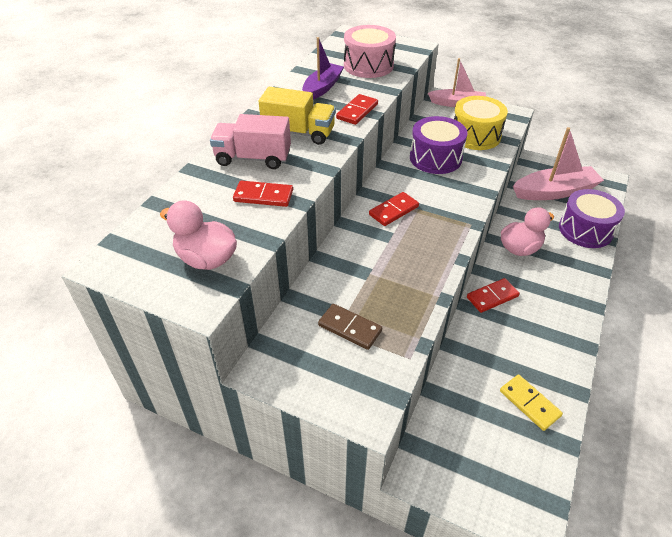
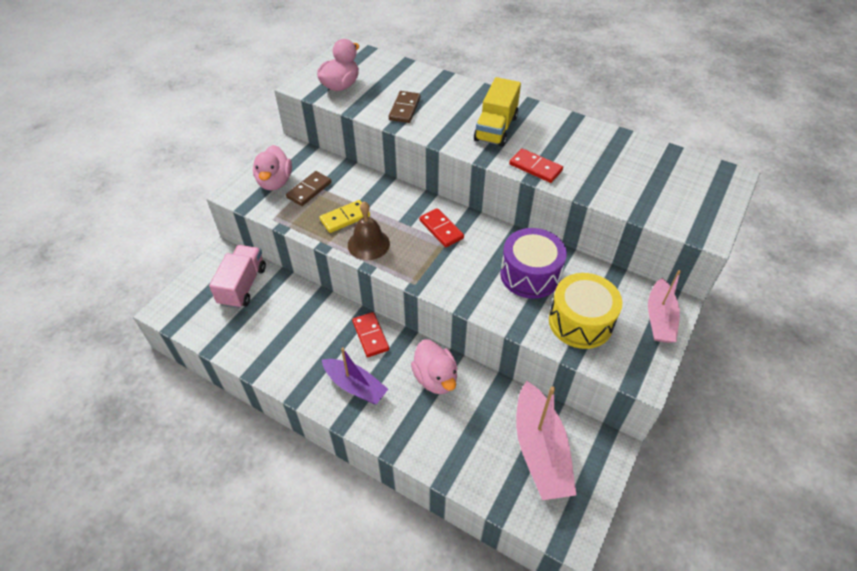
camera: 95 degrees right, 5 degrees up
pink truck [210,114,291,169] -> pink truck moved to [209,245,266,309]
red domino [233,181,293,207] -> brown domino [389,91,421,123]
purple boat [302,37,344,100] -> purple boat moved to [322,348,388,404]
pink drum [344,25,396,78] -> none
yellow domino [500,375,563,431] -> yellow domino moved to [320,200,370,233]
purple drum [559,189,625,248] -> none
none -> pink duck [253,145,292,191]
none -> brown bell [348,202,390,260]

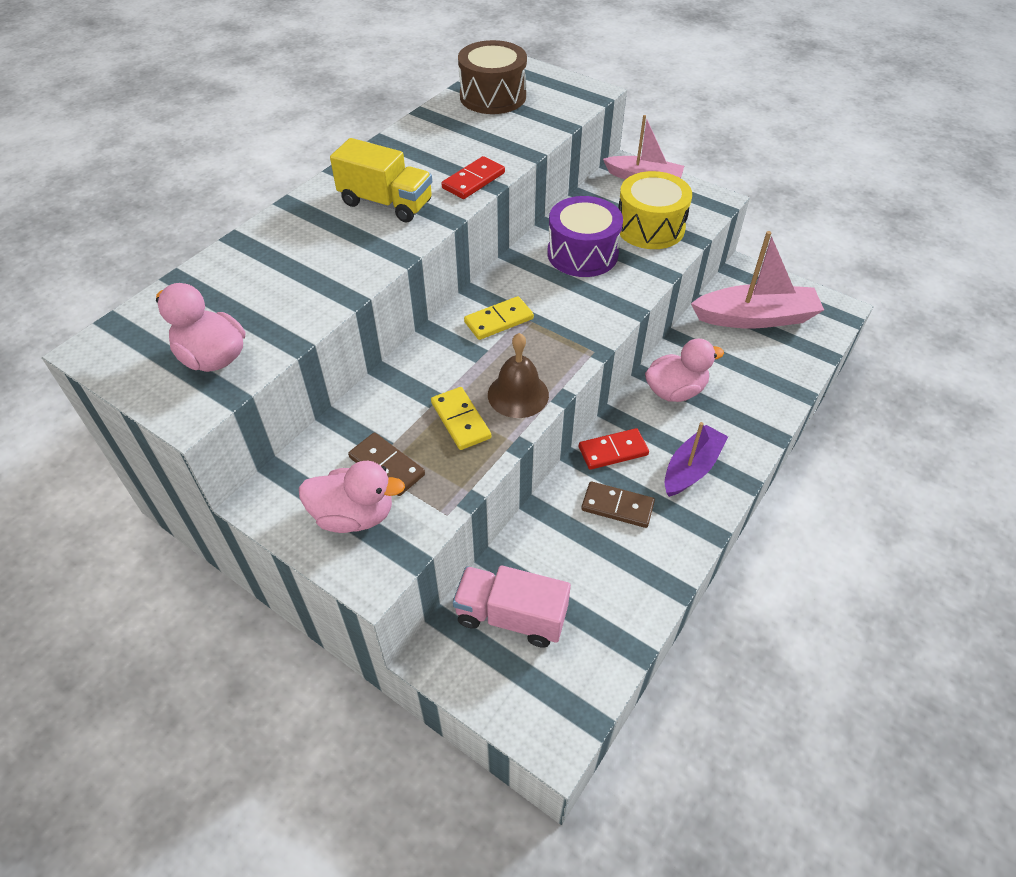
camera: 85 degrees left, 0 degrees up
brown domino [389,91,421,123] -> brown domino moved to [581,482,655,528]
red domino [419,208,464,247] -> yellow domino [464,296,534,340]
none -> brown drum [458,40,527,114]

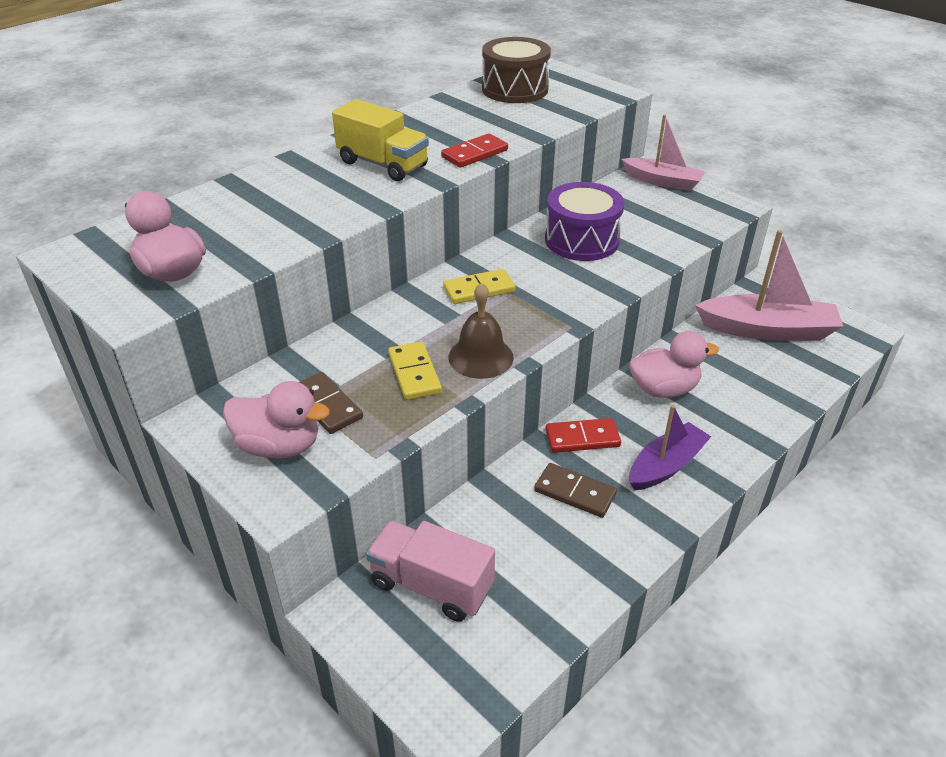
camera: 10 degrees right, 10 degrees down
yellow drum [619,171,692,249] -> none

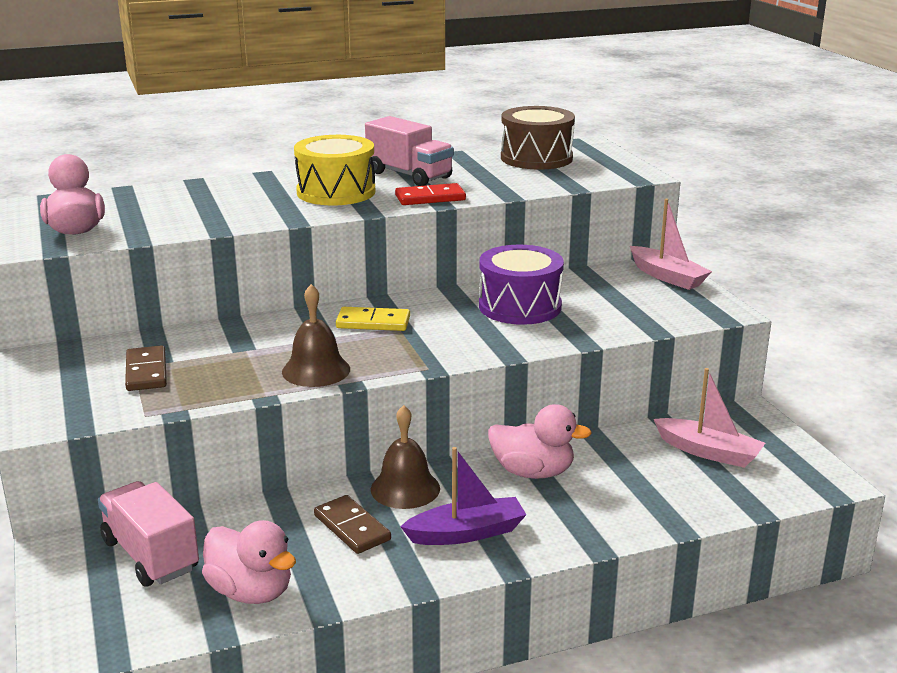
camera: 25 degrees right, 15 degrees down
pink duck [223,381,330,459] -> pink duck moved to [202,520,296,604]
yellow truck [332,99,429,181] -> yellow drum [294,135,375,205]
yellow domino [388,342,442,400] -> none
red domino [546,418,621,453] -> brown bell [371,405,440,509]
pink boat [695,230,843,341] -> pink boat [654,368,765,468], size x0.66
none -> pink truck [365,116,454,186]

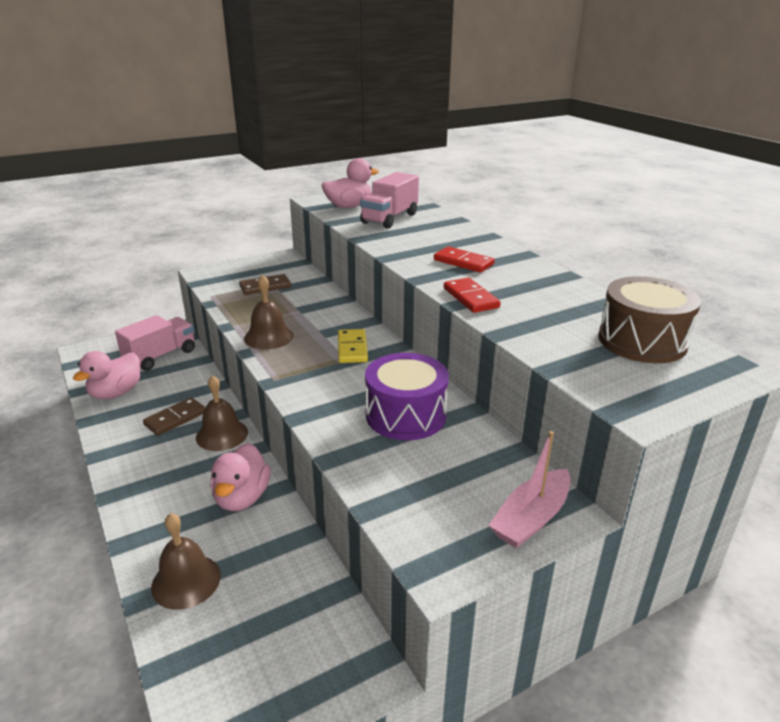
camera: 80 degrees right, 5 degrees up
yellow drum [294,135,375,205] -> red domino [434,246,495,273]
pink truck [365,116,454,186] -> pink truck moved to [360,172,419,229]
purple boat [400,447,527,545] -> none
pink boat [654,368,765,468] -> none
none -> brown bell [151,513,221,610]

